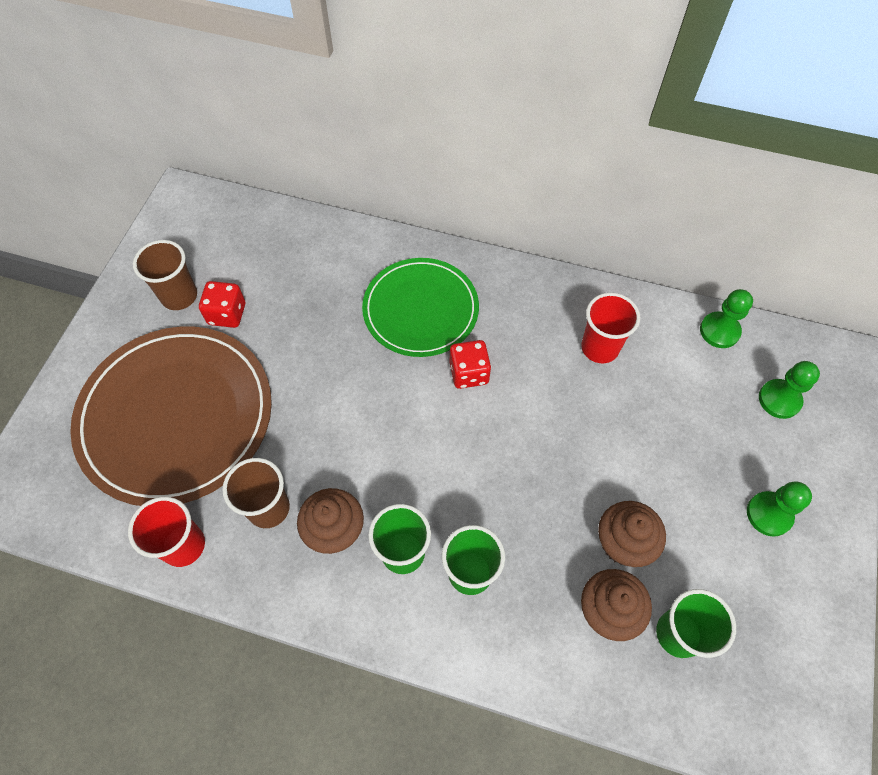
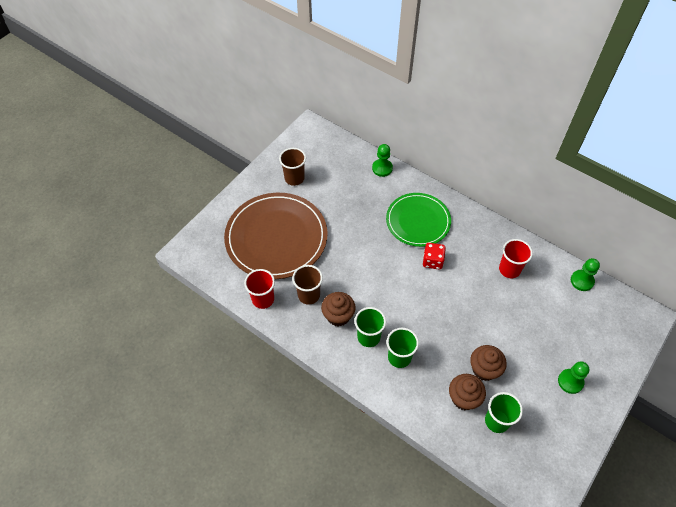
camera: 20 degrees right, 5 degrees down
red dice [199,281,245,328] -> none
green pawn [759,361,820,419] -> green pawn moved to [372,144,393,177]

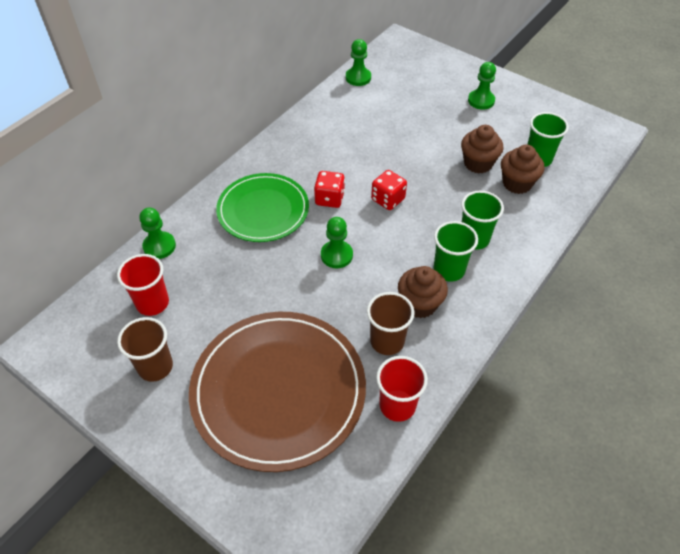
camera: 90 degrees left, 5 degrees down
red cup [499,239,533,278] -> red cup moved to [117,254,169,316]
none -> green pawn [321,217,353,268]
none -> red dice [371,170,407,210]

